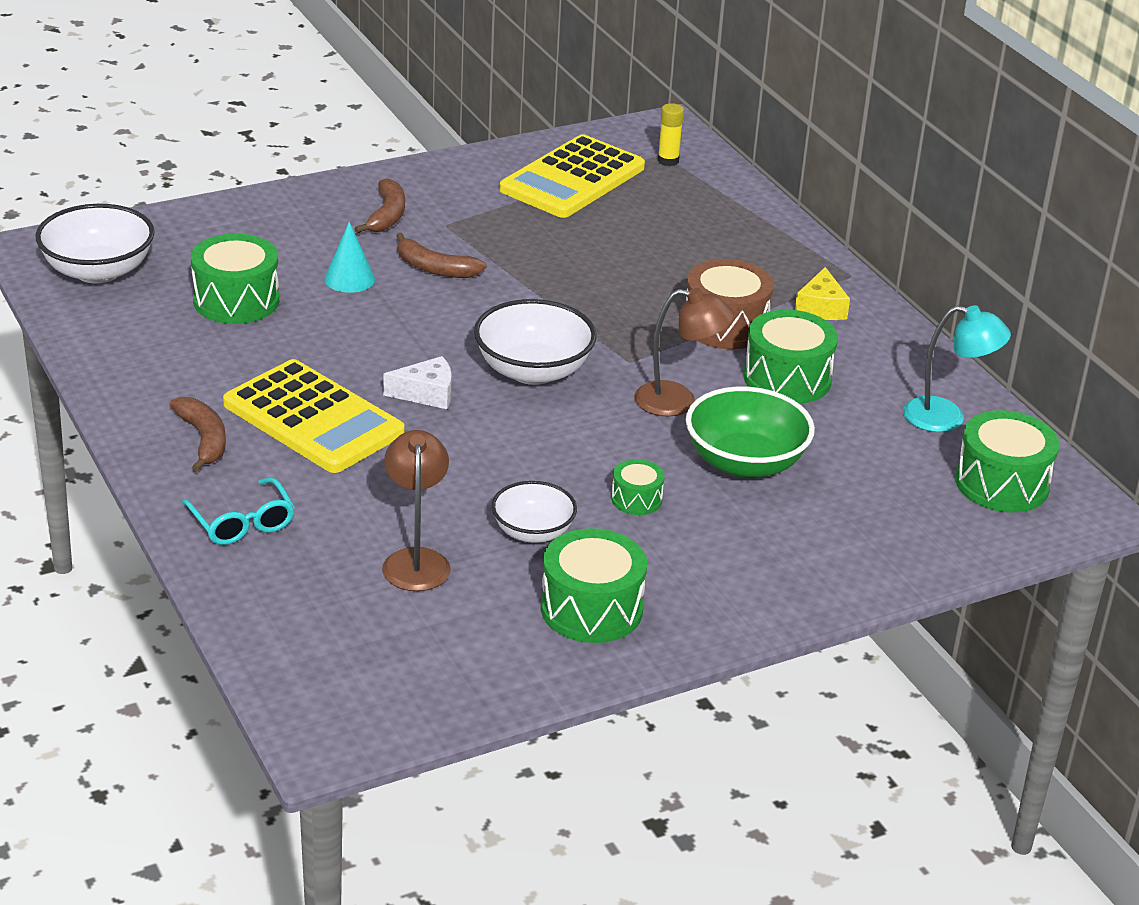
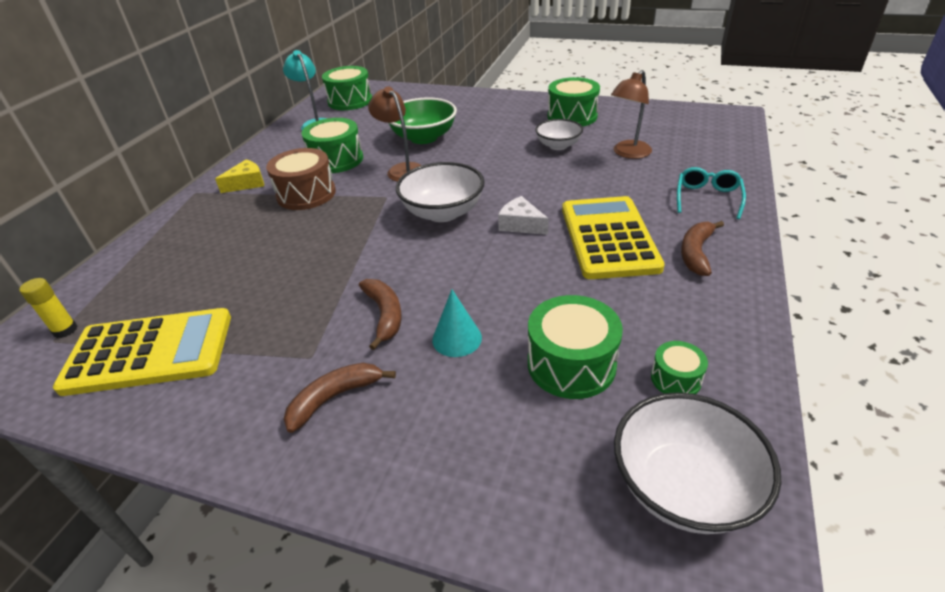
camera: 130 degrees left, 5 degrees up
green drum [611,459,664,515] -> green drum moved to [651,341,708,394]

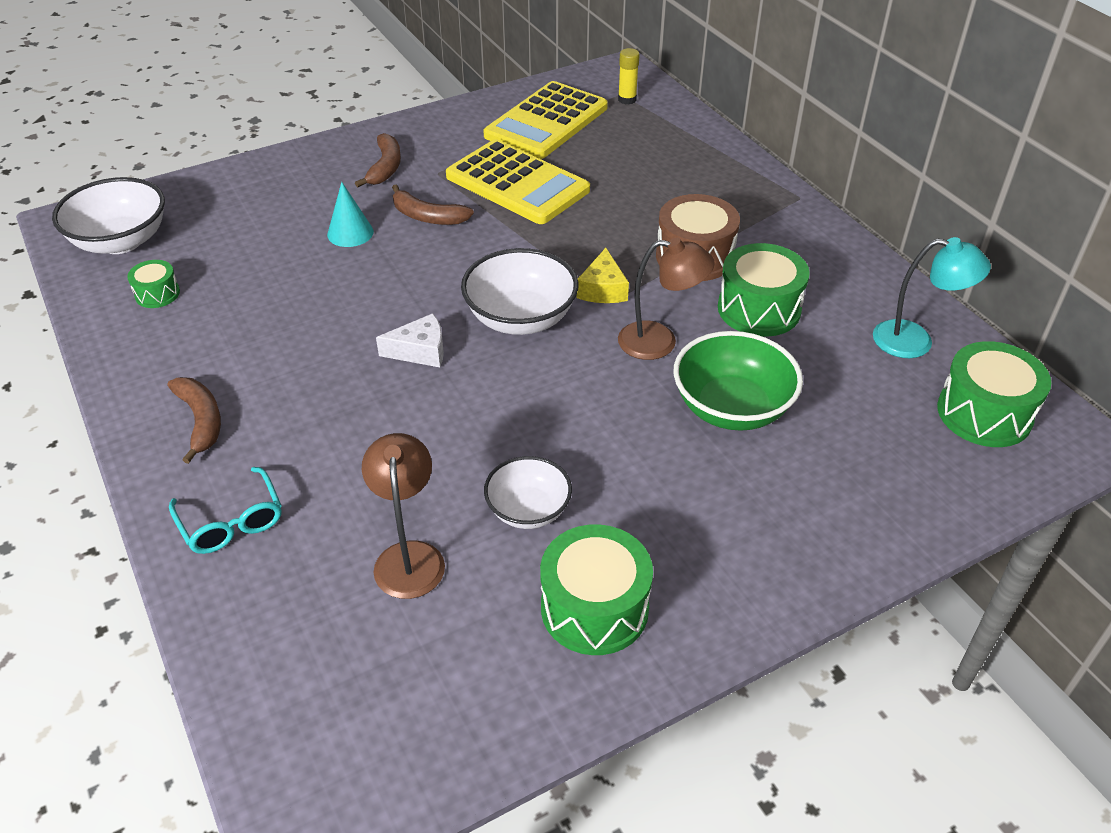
camera: 130 degrees right, 5 degrees up
yellow cheese [215,159,264,193] -> yellow cheese moved to [577,248,629,303]
green drum [528,295,623,399] -> none
yellow calculator [562,196,665,279] -> yellow calculator moved to [446,139,590,224]

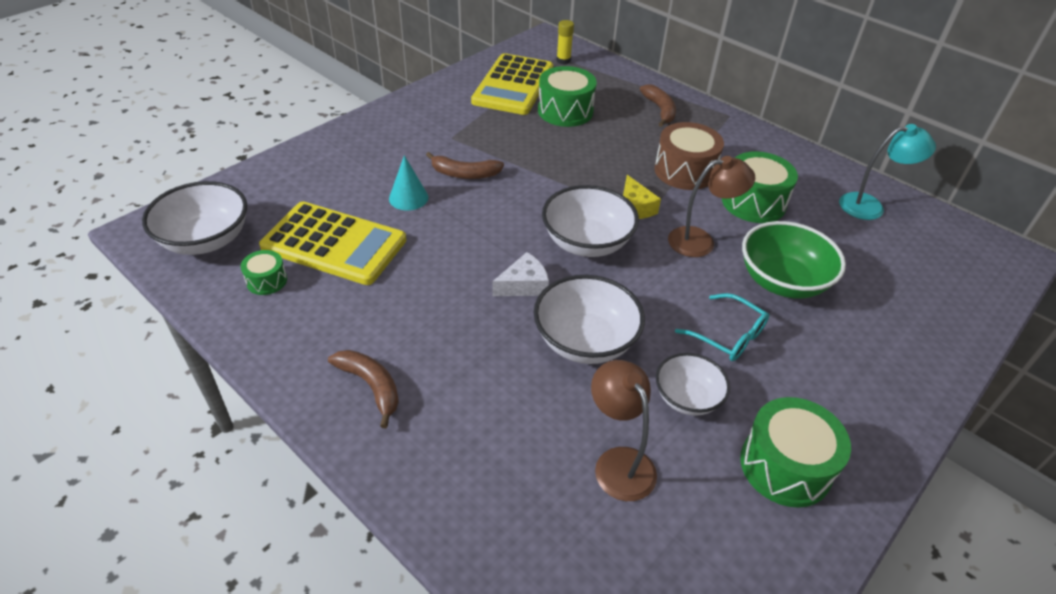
camera: 20 degrees left, 0 degrees up
turquoise glasses [169,467,282,554] -> turquoise glasses moved to [675,293,769,361]
brown banana [355,133,401,187] -> brown banana moved to [640,84,676,127]
yellow calculator [446,139,590,224] -> yellow calculator moved to [259,201,406,285]
green drum [937,341,1051,447] -> green drum moved to [538,66,597,127]
none -> white bowl [534,275,645,364]

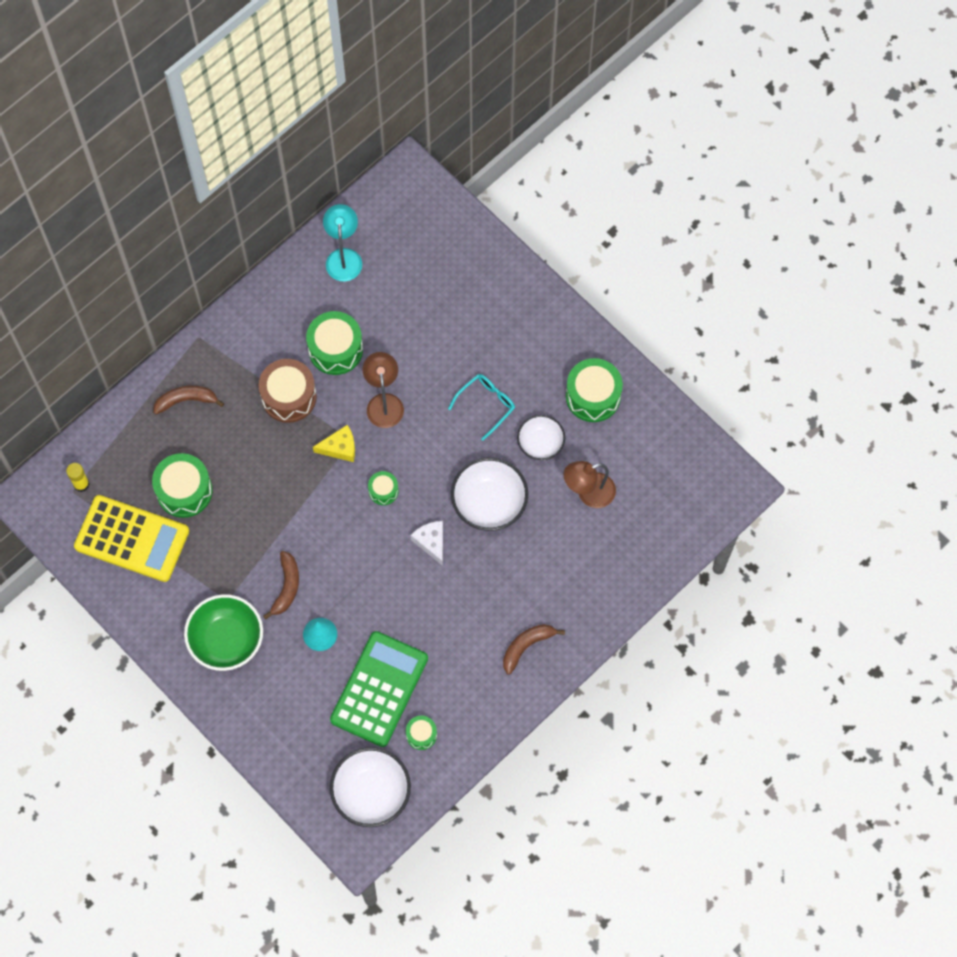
camera: 85 degrees left, 25 degrees up
yellow calculator [259,201,406,285] -> green calculator [330,631,428,747]
white bowl [542,185,639,257] -> green drum [368,471,399,505]
green bowl [742,221,846,299] -> green bowl moved to [184,594,263,671]

